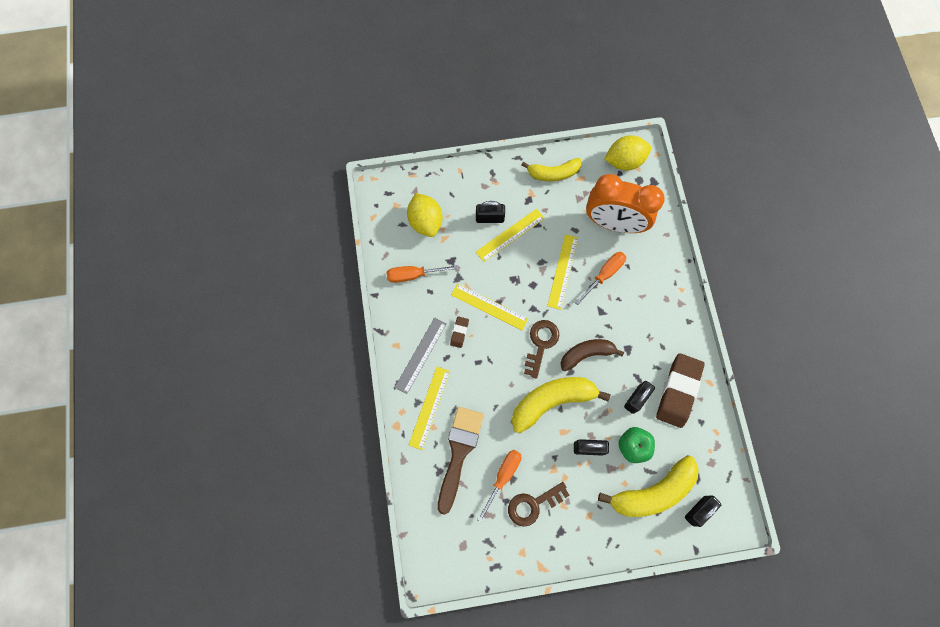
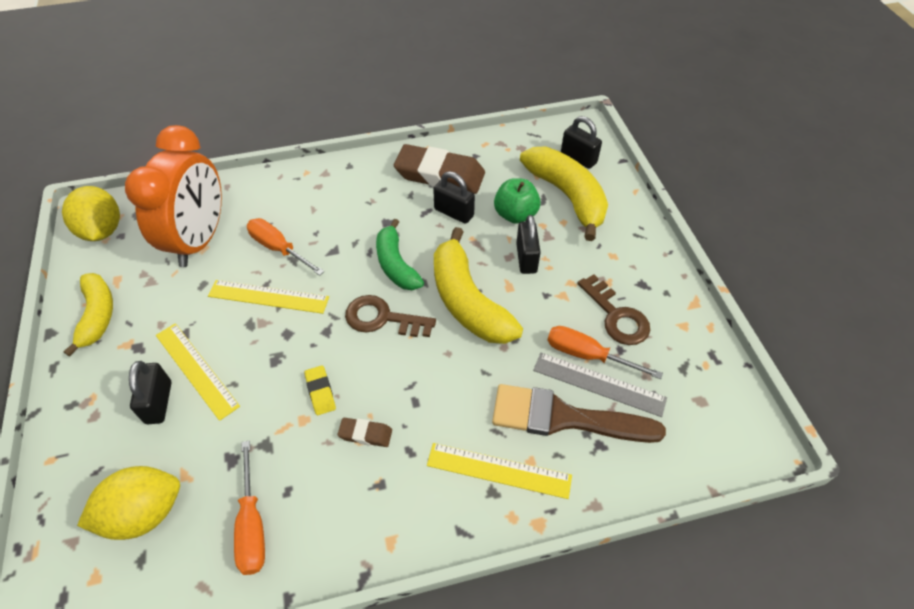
camera: 95 degrees left, 20 degrees down
grey ruler [394,317,447,394] -> grey ruler moved to [533,353,667,417]
yellow ruler [451,284,528,330] -> yellow eraser [304,365,336,415]
brown banana [560,339,624,371] -> green banana [376,219,424,290]

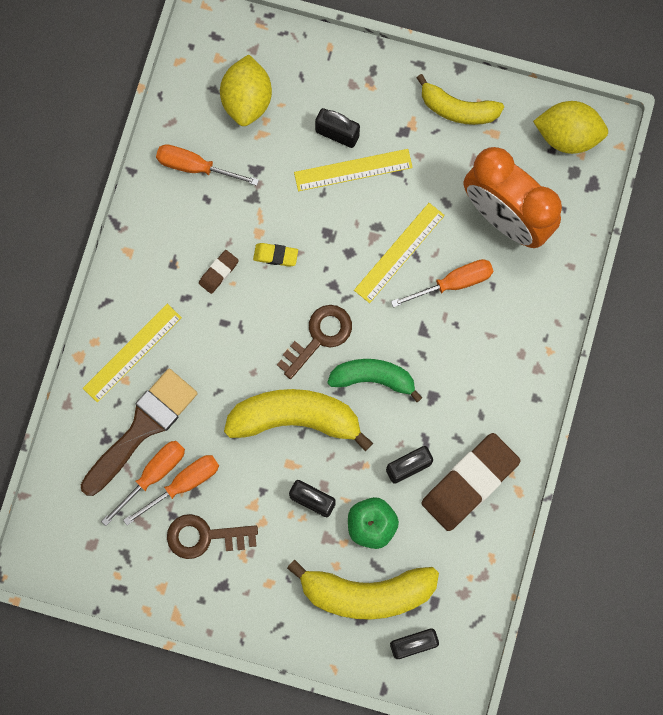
camera: 120 degrees right, 25 degrees up
grey ruler [533,353,667,417] -> orange screwdriver [101,441,185,526]

